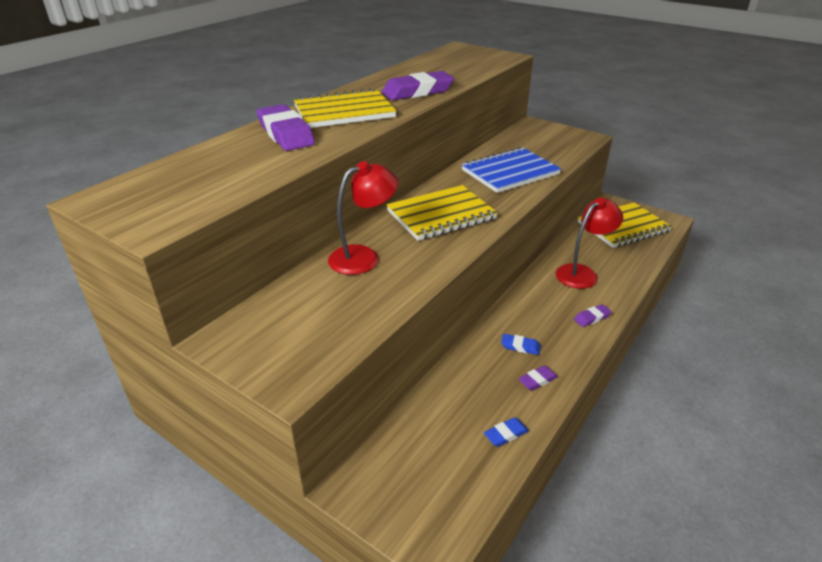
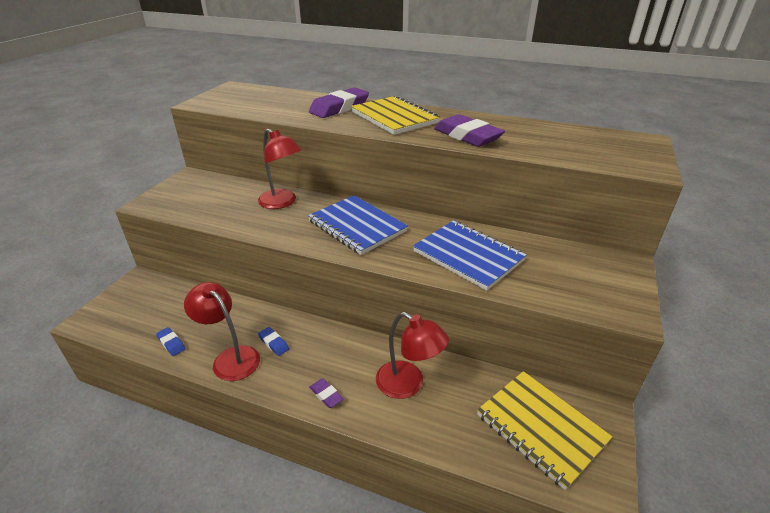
camera: 75 degrees right, 0 degrees up
yellow notebook [386,185,498,241] -> blue notebook [308,195,408,255]
blue eraser [501,334,541,355] -> blue eraser turned 45 degrees counterclockwise [258,327,289,356]
purple eraser [518,365,558,391] -> red lamp [184,282,260,381]

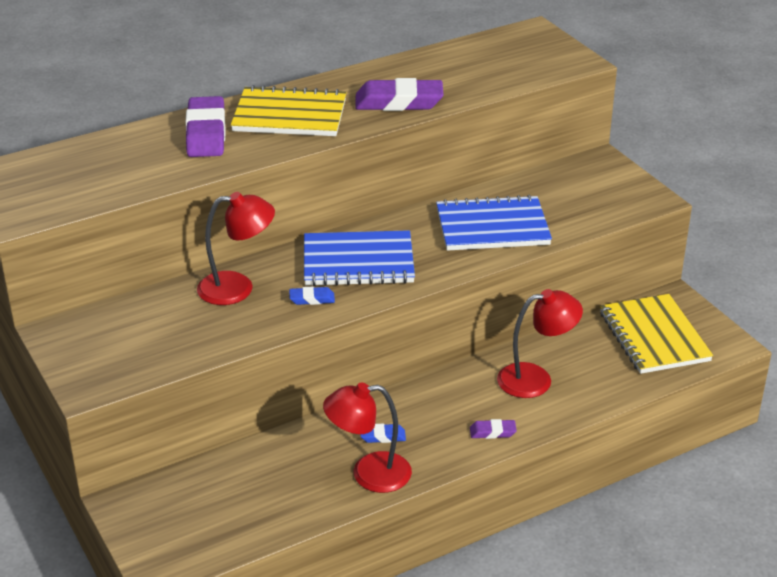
camera: 50 degrees left, 0 degrees up
blue eraser [156,327,185,356] -> blue eraser moved to [289,287,335,305]
yellow notebook [477,371,612,490] -> yellow notebook turned 75 degrees clockwise [600,294,713,374]

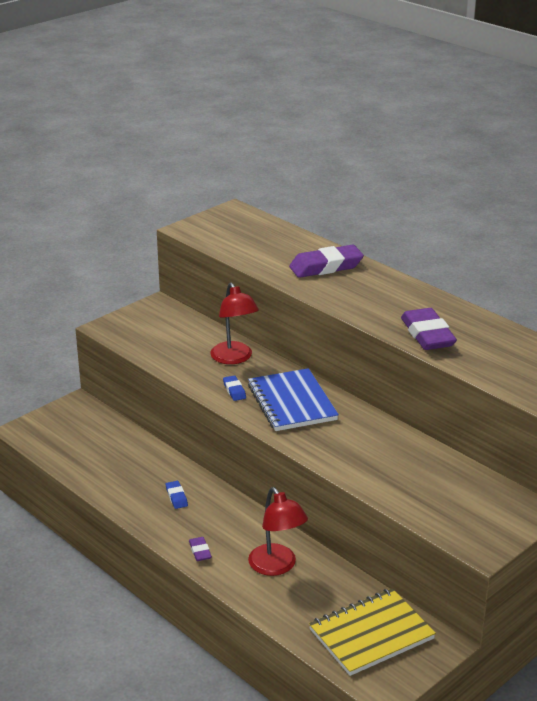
camera: 75 degrees right, 5 degrees down
yellow notebook [231,85,347,136] -> none
red lamp [323,383,412,493] -> none
blue notebook [436,195,552,251] -> none

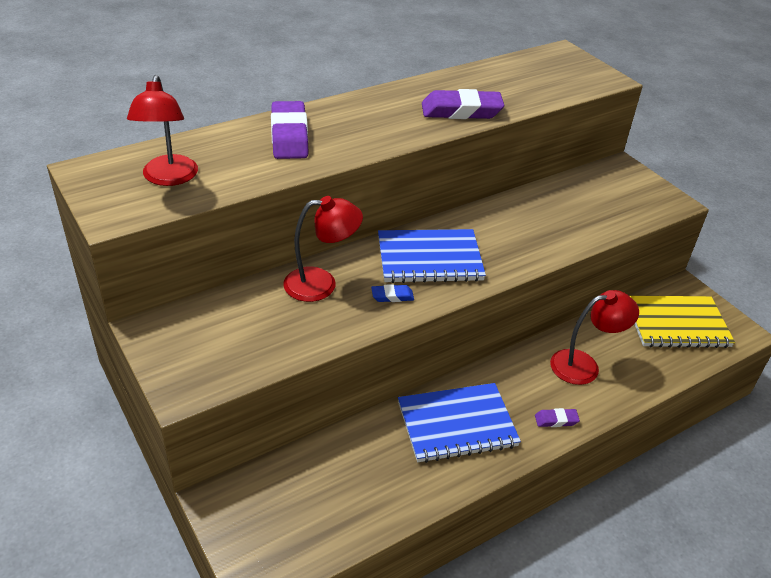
camera: 80 degrees left, 10 degrees up
blue eraser [166,481,188,509] -> blue notebook [398,383,521,463]
yellow notebook [309,588,436,676] -> yellow notebook turned 75 degrees counterclockwise [630,296,735,348]
none -> red lamp [127,75,198,186]

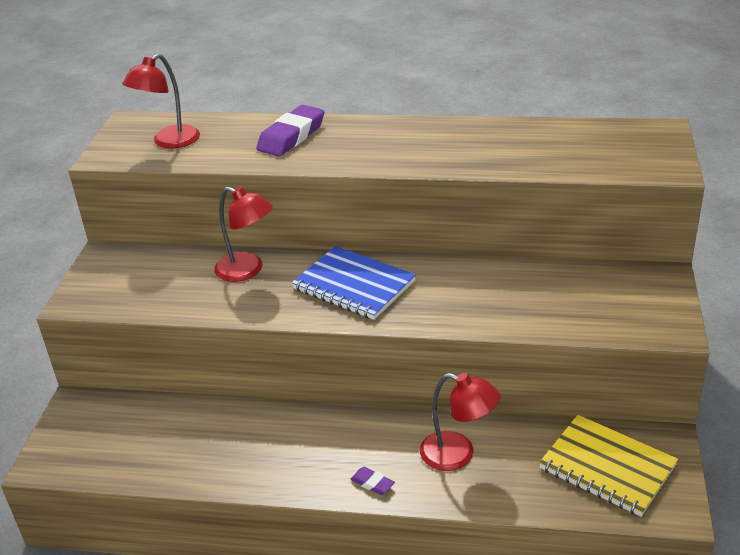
camera: 45 degrees right, 5 degrees down
blue eraser [371,284,414,302] -> none
blue notebook [398,383,521,463] -> none
purple eraser [422,89,505,119] -> none

